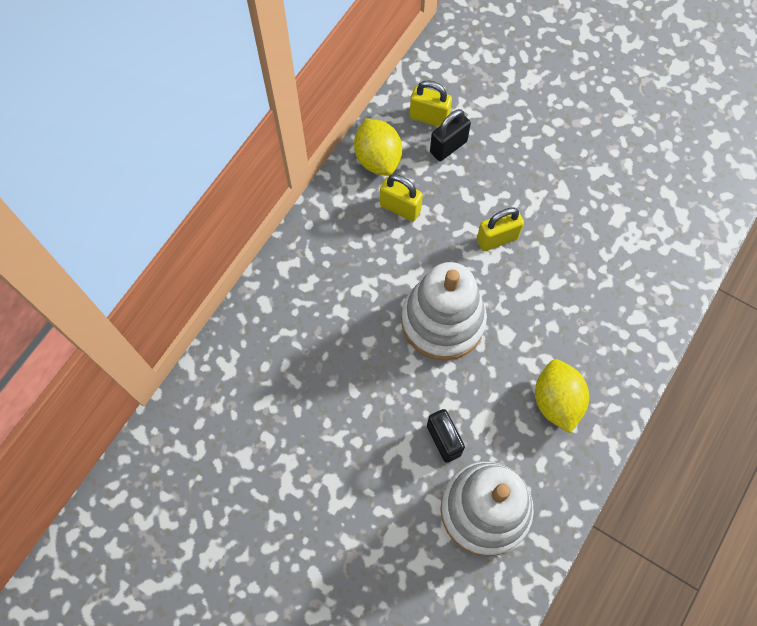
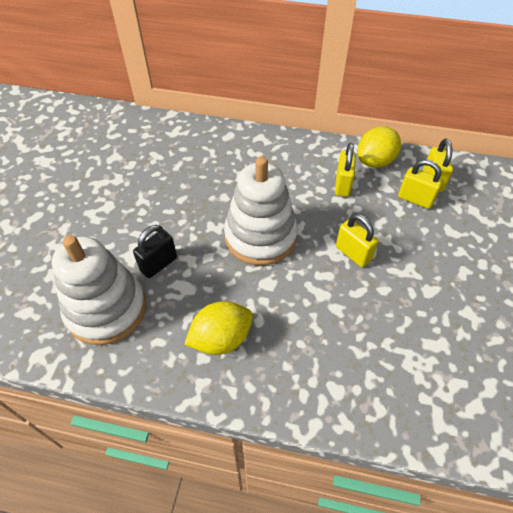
camera: 70 degrees right, 15 degrees down
black padlock [430,109,471,161] -> yellow padlock [398,159,443,209]

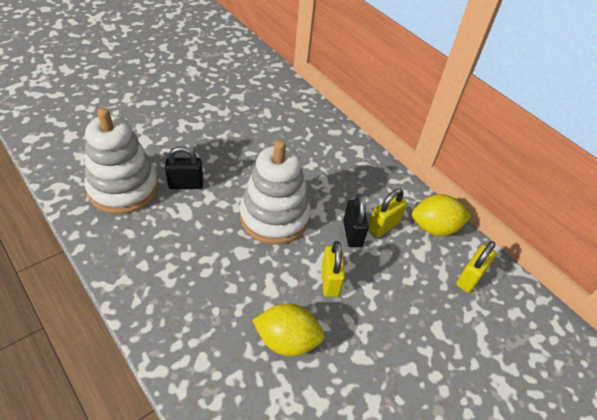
camera: 35 degrees right, 5 degrees down
yellow lemon [184,301,253,355] -> yellow lemon moved to [252,303,324,356]
yellow padlock [398,159,443,209] -> none
none -> black padlock [343,194,369,247]

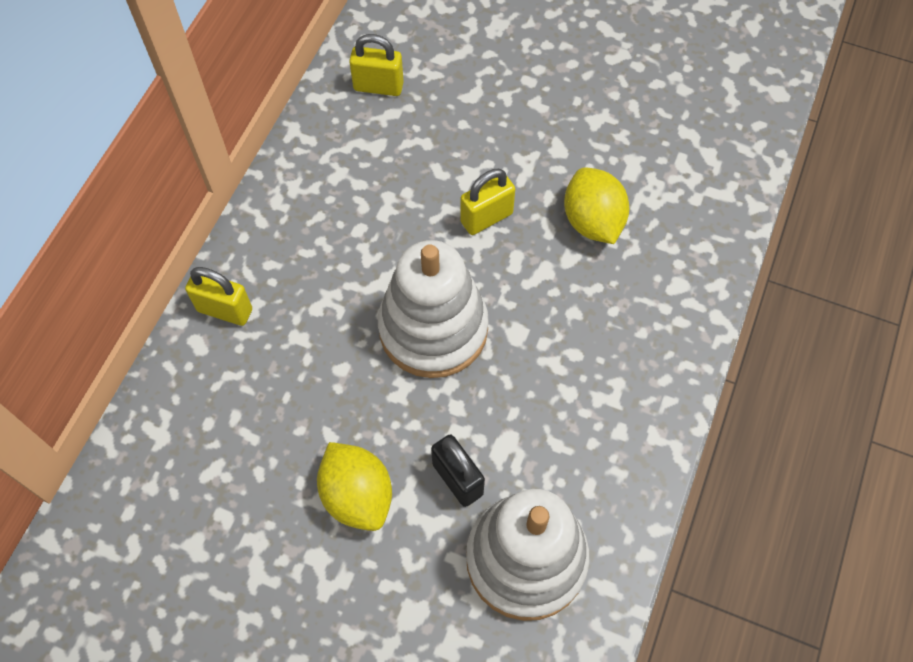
camera: 115 degrees left, 15 degrees up
black padlock [343,194,369,247] -> none
yellow padlock [368,189,407,237] -> yellow padlock moved to [185,267,252,326]
yellow lemon [412,194,471,236] -> yellow lemon moved to [317,442,392,531]

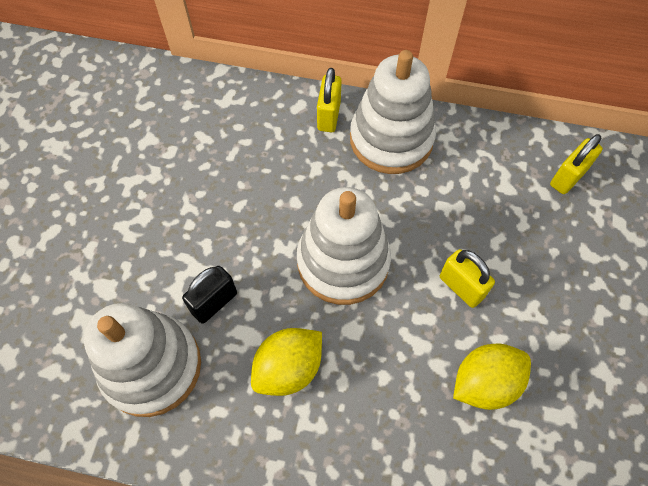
camera: 80 degrees right, 0 degrees up
yellow lemon [317,442,392,531] -> yellow lemon moved to [251,328,322,396]
yellow padlock [349,34,404,96] -> yellow padlock turned 45 degrees clockwise [550,134,603,194]
none -> white stacking toy [350,50,436,174]

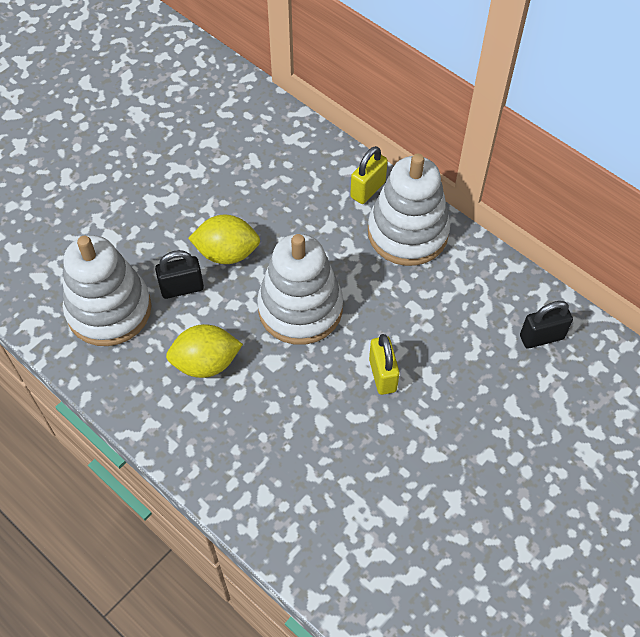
camera: 30 degrees right, 5 degrees down
yellow lemon [453,344,531,410] -> yellow lemon moved to [188,215,260,264]
yellow padlock [550,134,603,194] -> black padlock [520,301,573,349]

